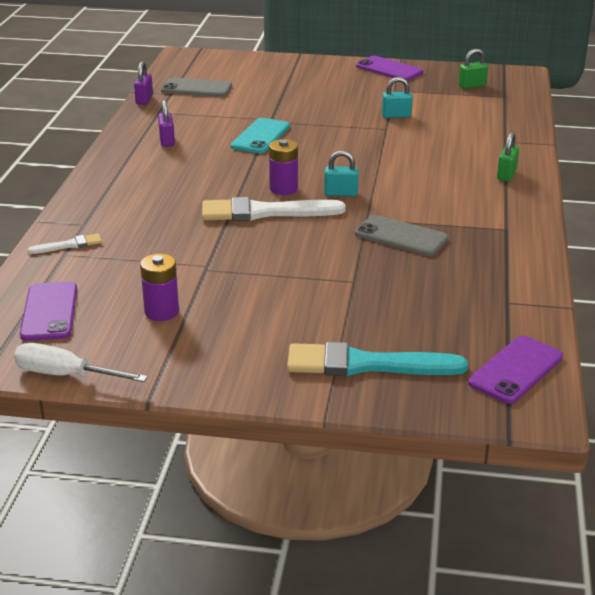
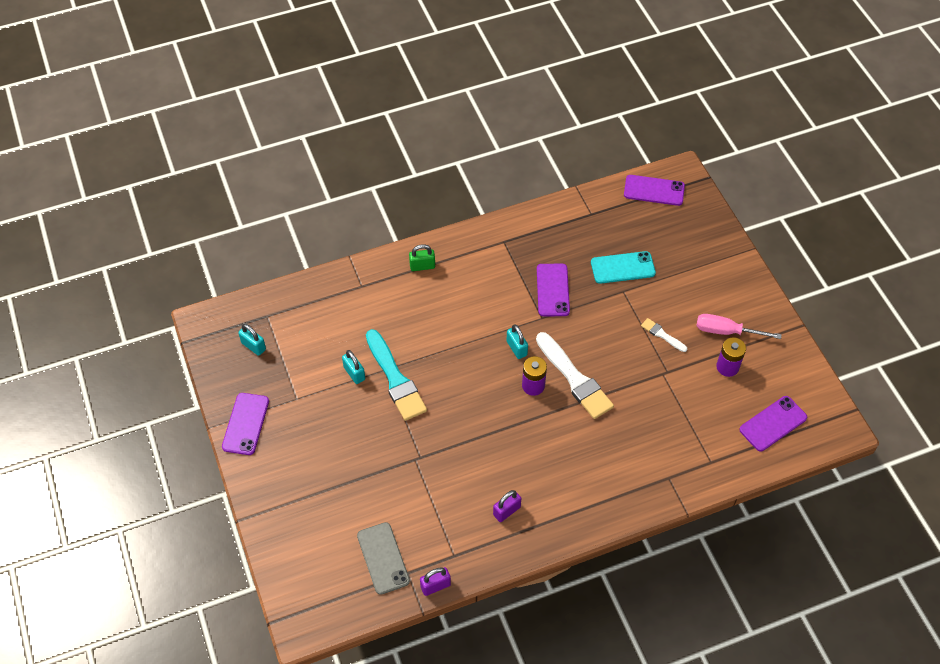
camera: 120 degrees left, 25 degrees up
white screwdriver [14,343,148,382] -> none
white brush [28,233,102,254] -> white brush moved to [641,318,687,352]
turquoise phone [231,118,290,153] -> turquoise phone moved to [591,251,656,284]
turquoise brush [287,342,468,376] -> turquoise brush moved to [366,329,427,421]
grey phone [355,215,448,256] -> purple phone [537,264,570,316]
green padlock [458,49,488,89] -> turquoise padlock [238,324,266,356]
none -> pink screwdriver [696,314,782,339]

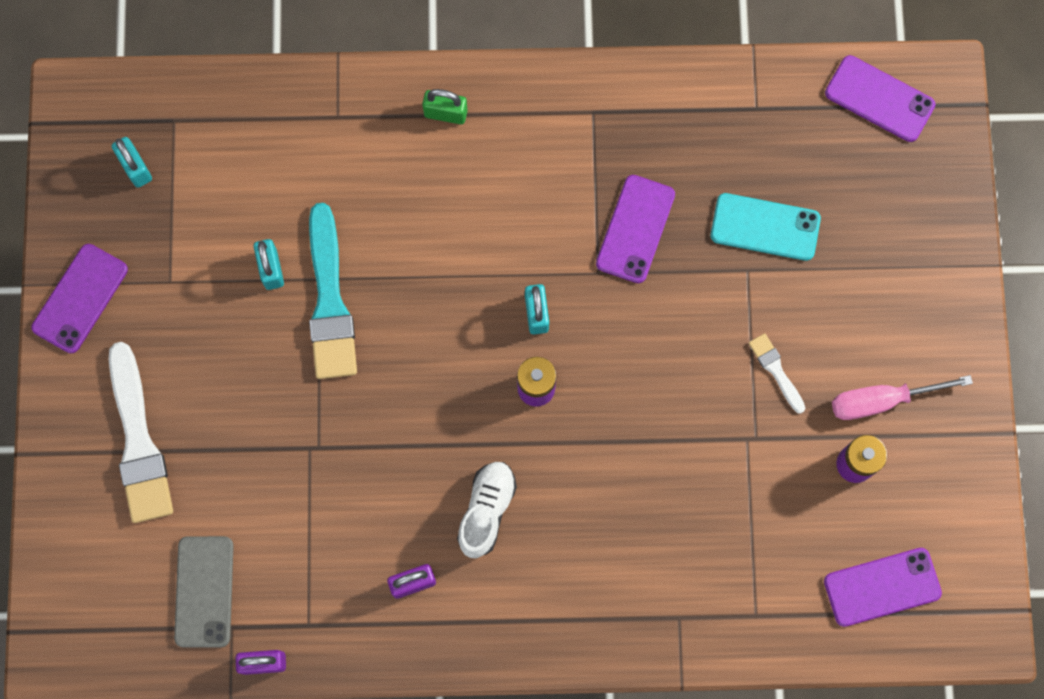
camera: 20 degrees right, 20 degrees up
white brush [536,332,614,419] -> white brush moved to [109,342,173,523]
pink screwdriver [696,314,782,339] -> pink screwdriver turned 45 degrees counterclockwise [832,375,973,420]
none -> white shoe [457,462,517,558]

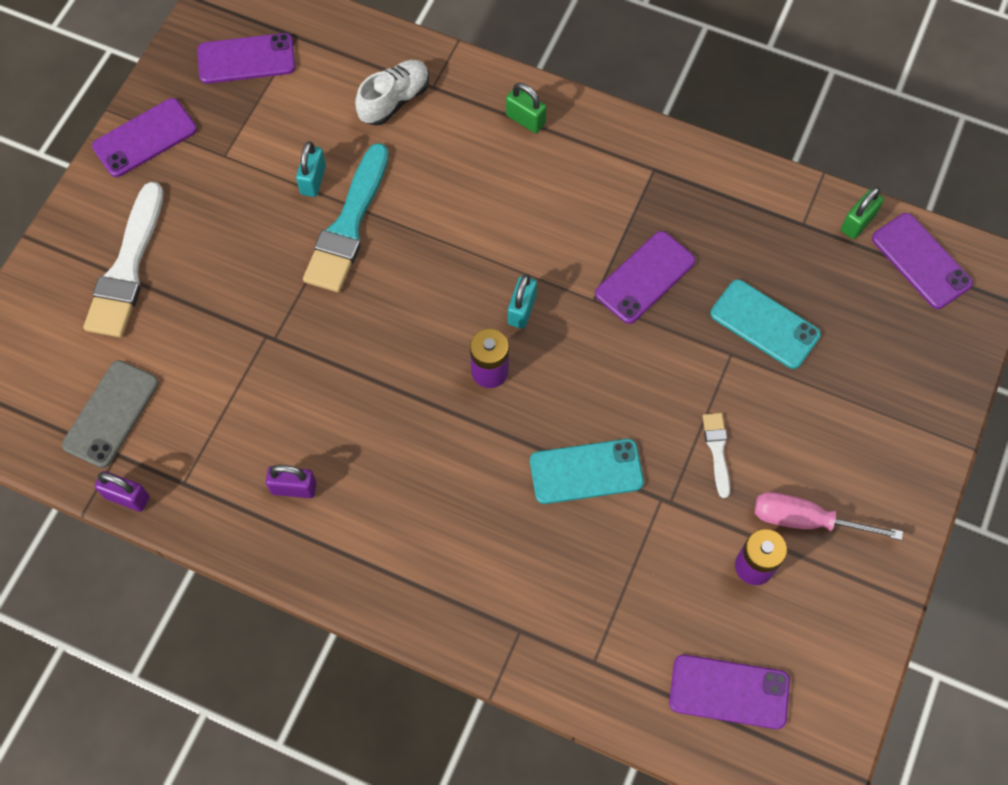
camera: 25 degrees right, 10 degrees down
turquoise padlock [112,137,152,188] -> purple phone [197,33,295,84]
white shoe [457,462,517,558] -> white shoe moved to [355,60,429,126]
none -> turquoise phone [530,439,644,504]
none -> green padlock [841,187,884,239]

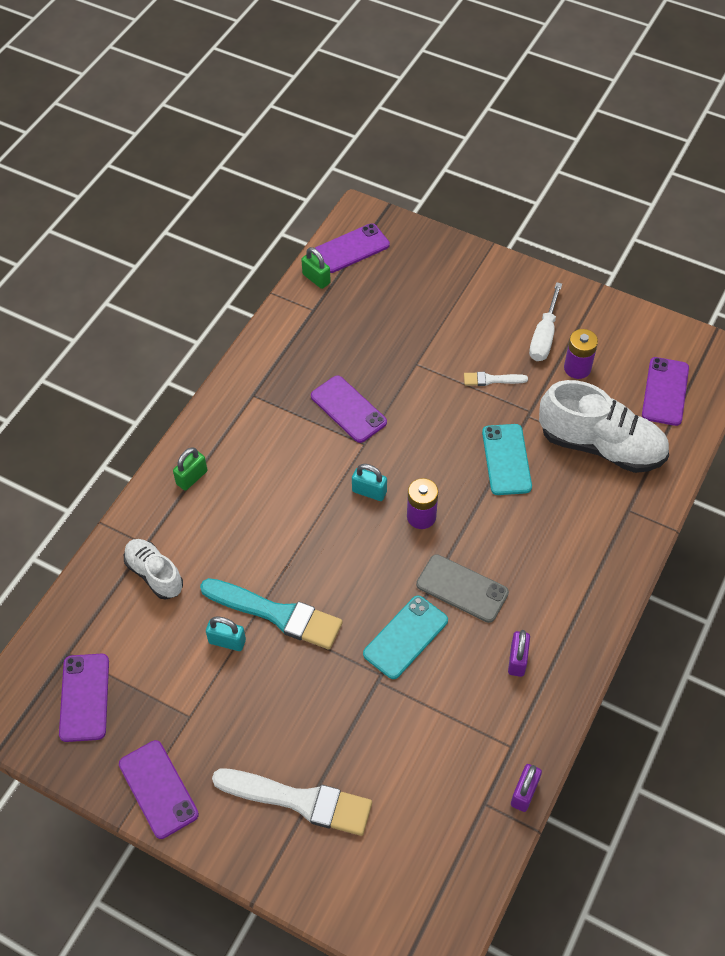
camera: 85 degrees left, 10 degrees down
grey phone [62,360,159,468] -> grey phone moved to [416,554,509,623]
turquoise phone [710,279,821,369] -> turquoise phone moved to [363,595,448,679]
pink screwdriver [754,492,903,540] -> white screwdriver [529,282,562,361]
none -> white shoe [539,380,669,473]

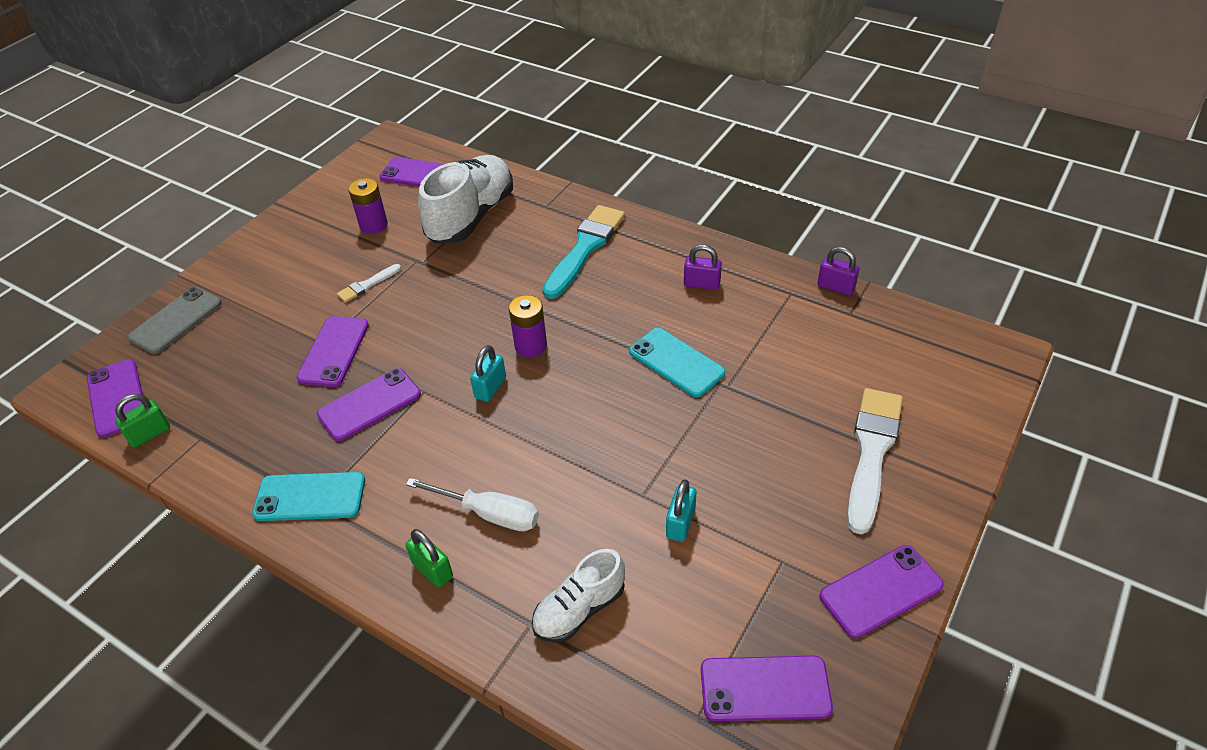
camera: 85 degrees left, 10 degrees down
turquoise brush [200,578,343,649] -> turquoise brush moved to [542,205,625,299]
grey phone [416,554,509,623] -> grey phone moved to [128,287,222,354]
white brush [464,372,528,386] -> white brush turned 45 degrees clockwise [337,264,401,303]
turquoise phone [482,424,532,495] -> turquoise phone moved to [252,472,365,521]
white screwdriver [529,282,562,361] -> white screwdriver moved to [406,478,539,531]
none -> purple phone [297,316,369,387]

